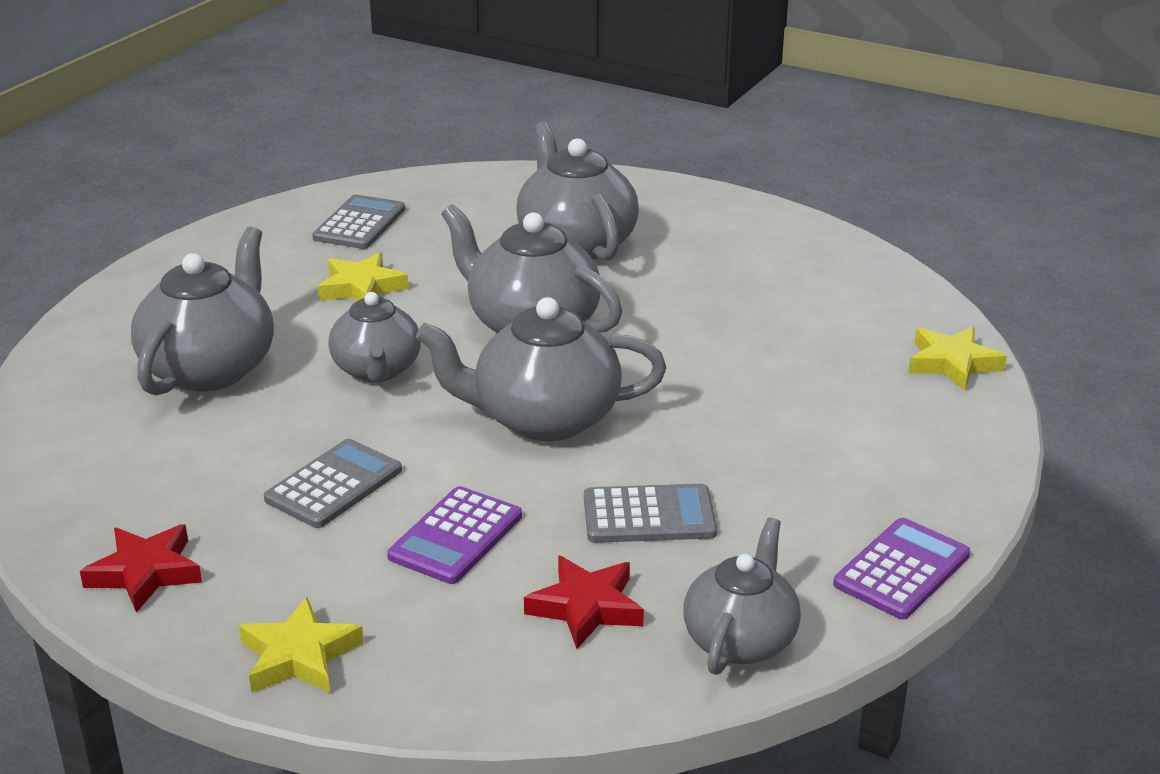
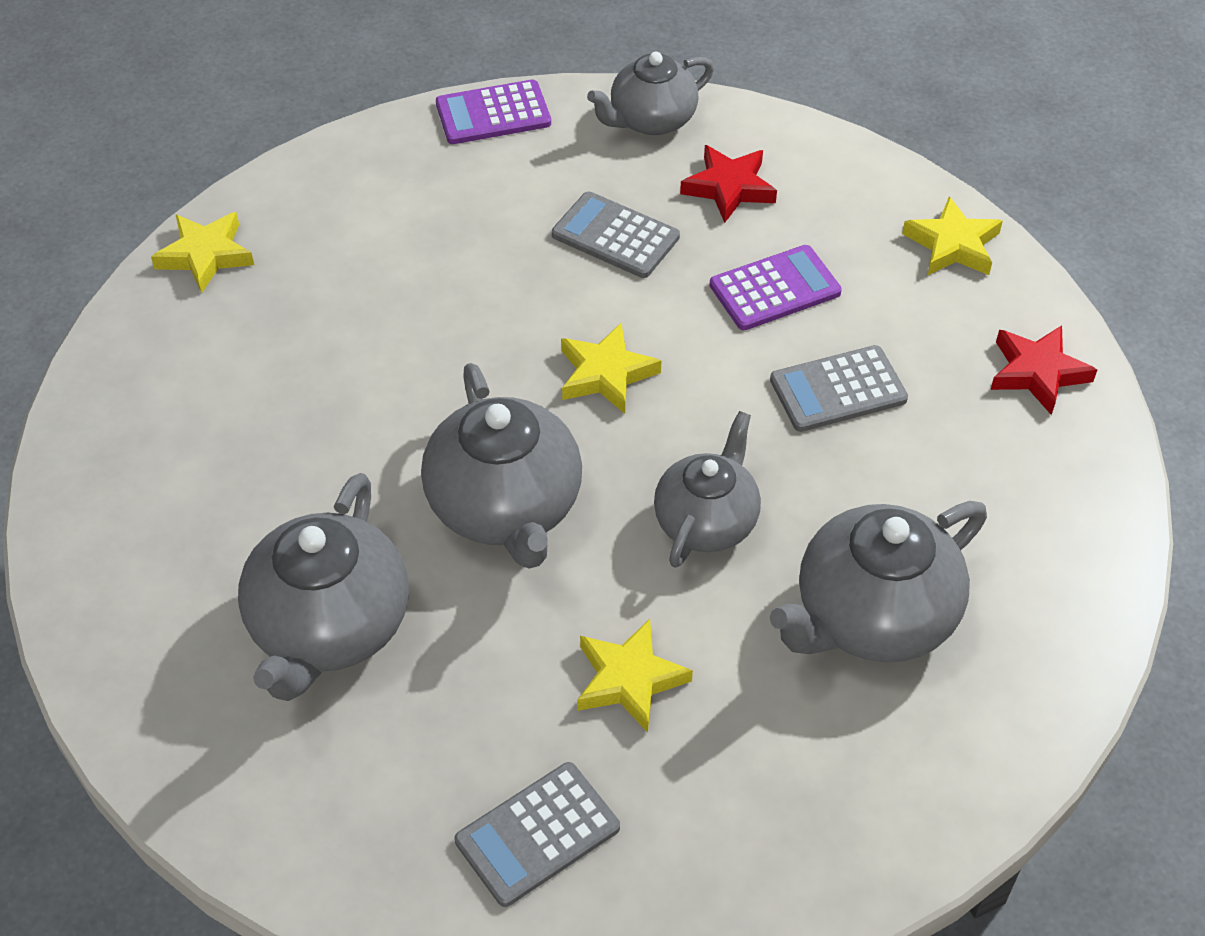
camera: 145 degrees left, 20 degrees up
grey teapot [416,297,666,441] -> yellow star [561,323,661,414]

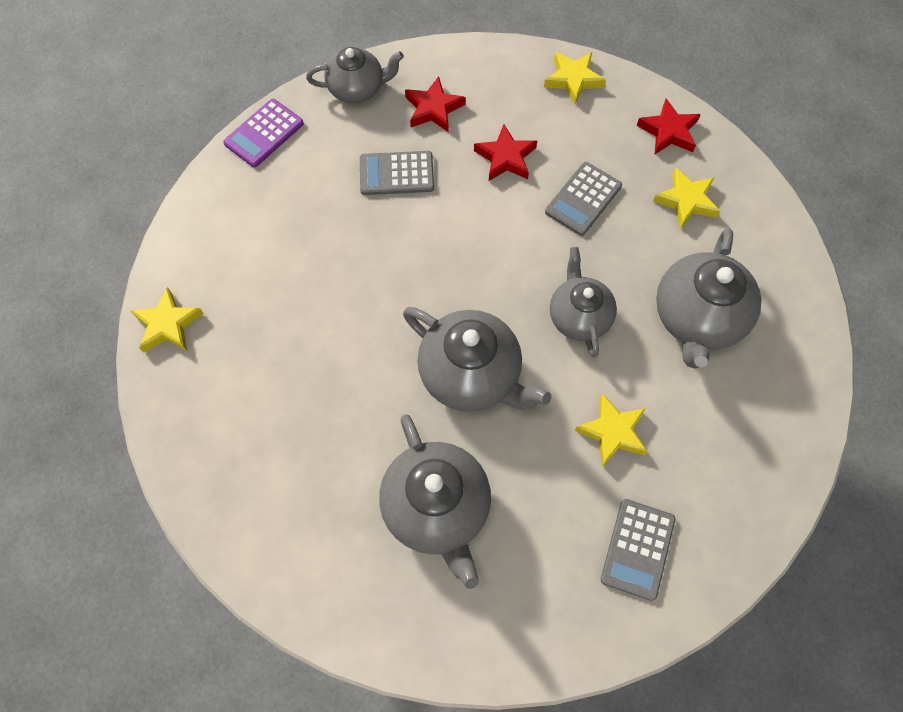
camera: 35 degrees left, 15 degrees up
yellow star [561,323,661,414] -> yellow star moved to [653,167,720,229]
grey teapot [587,52,714,135] -> grey teapot turned 120 degrees counterclockwise [306,47,404,103]
purple calculator [709,245,842,330] -> red star [474,124,537,181]

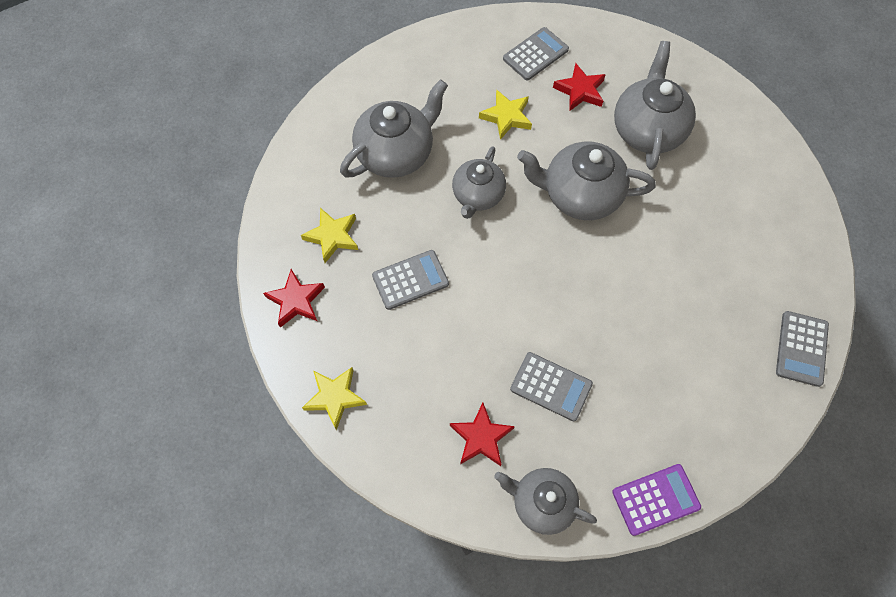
camera: 150 degrees left, 0 degrees up
yellow star [131,287,204,353] -> grey calculator [776,311,829,387]
grey teapot [403,307,552,412] -> grey teapot turned 60 degrees counterclockwise [517,142,656,220]
red star [474,124,537,181] -> red star moved to [553,63,606,111]

